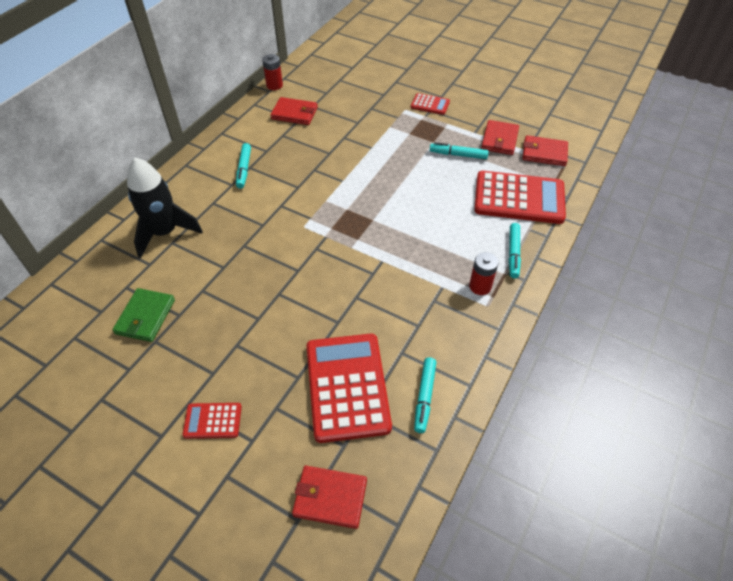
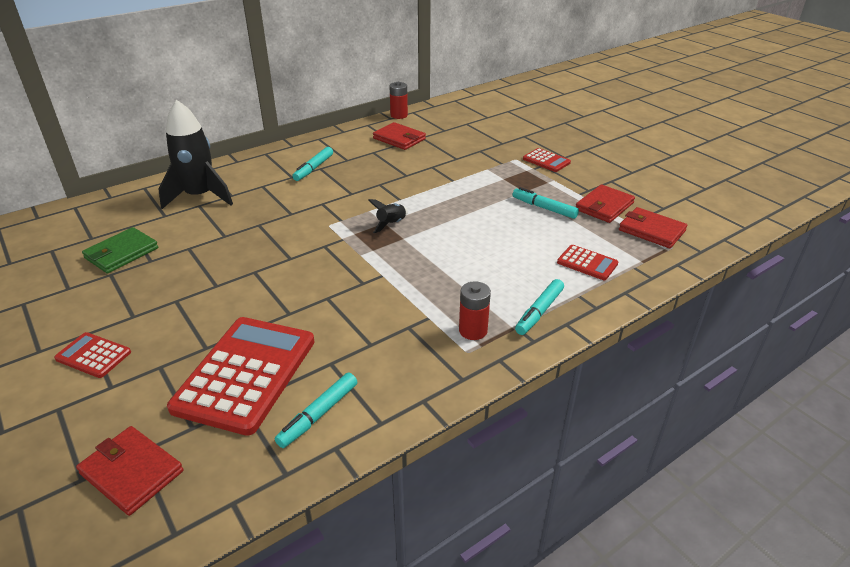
camera: 25 degrees right, 15 degrees down
red calculator [474,171,566,224] -> red calculator [557,245,618,280], size x0.47
none -> black rocket [368,199,408,233]

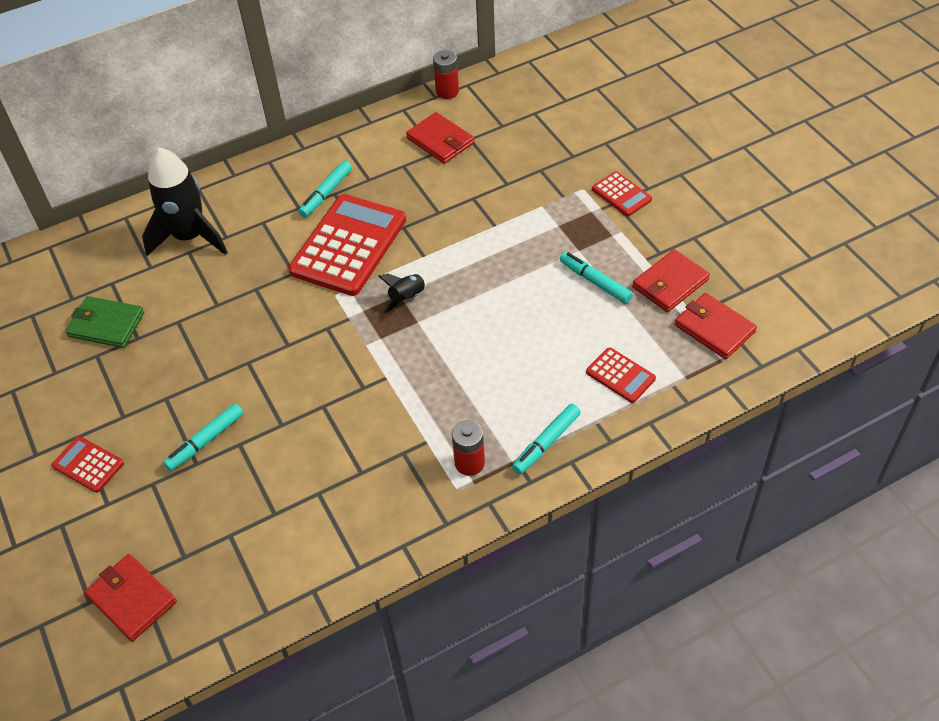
camera: 10 degrees right, 15 degrees up
green wallet [82,227,158,274] -> green wallet turned 60 degrees clockwise [65,296,144,348]
red calculator [167,317,315,436] -> red calculator moved to [288,194,406,296]
turquoise marker [275,373,357,448] -> turquoise marker moved to [163,403,244,471]

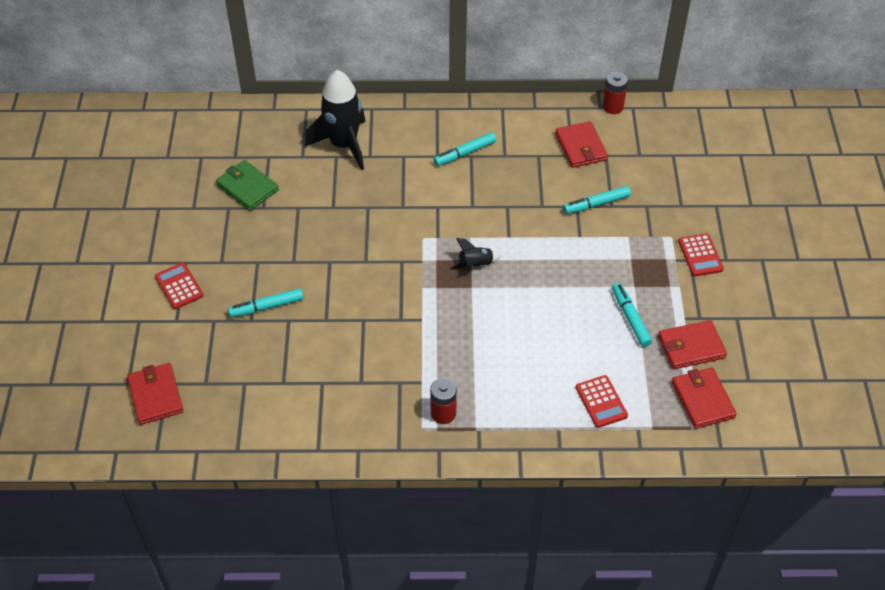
camera: 25 degrees right, 0 degrees up
red calculator [288,194,406,296] -> none
turquoise marker [512,404,581,474] -> turquoise marker moved to [563,186,631,214]

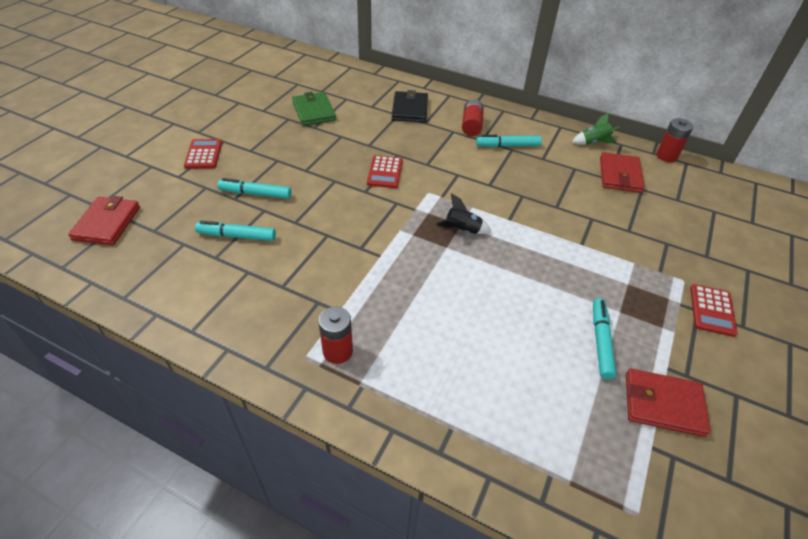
camera: 25 degrees right, 5 degrees down
black rocket [305,70,366,170] -> black wallet [392,90,428,123]
turquoise marker [563,186,631,214] -> turquoise marker moved to [195,221,276,241]
red calculator [576,375,628,428] -> red calculator moved to [367,155,403,188]
red wallet [672,367,737,429] -> none
none -> red battery [462,100,484,136]
none -> green rocket [572,113,620,145]

